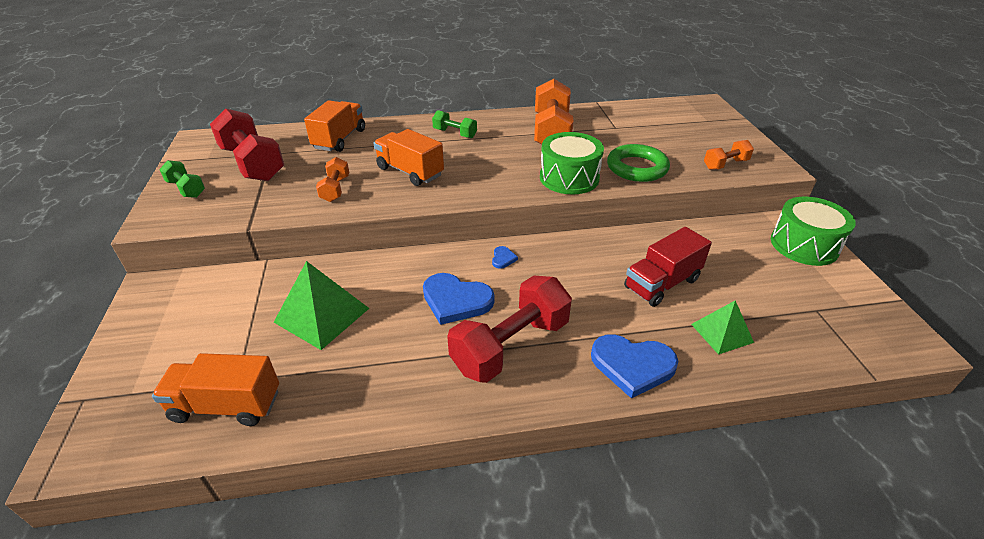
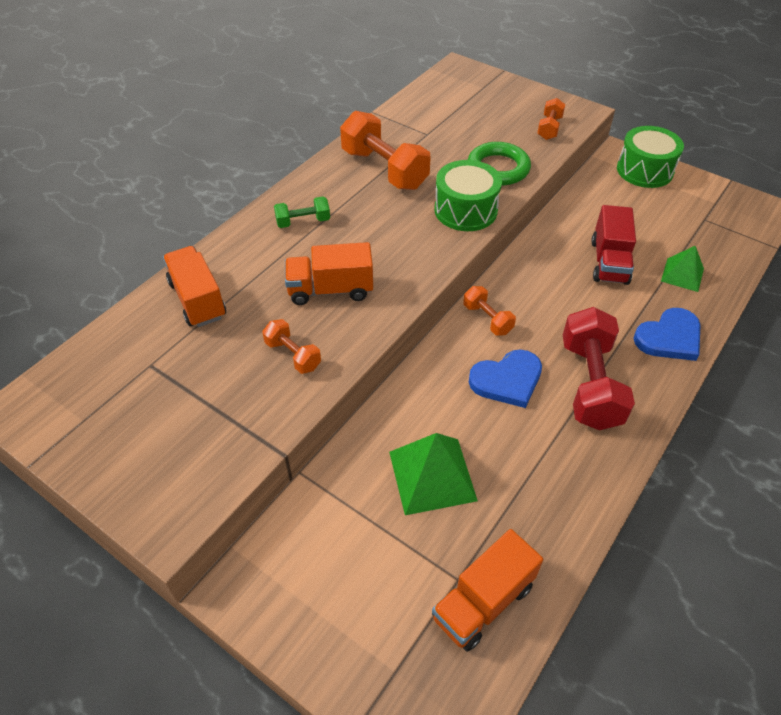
camera: 45 degrees left, 10 degrees up
green dumbbell [159,160,205,198] -> none
red dumbbell [210,109,284,181] -> none
blue heart [492,246,518,269] -> orange dumbbell [463,286,516,336]

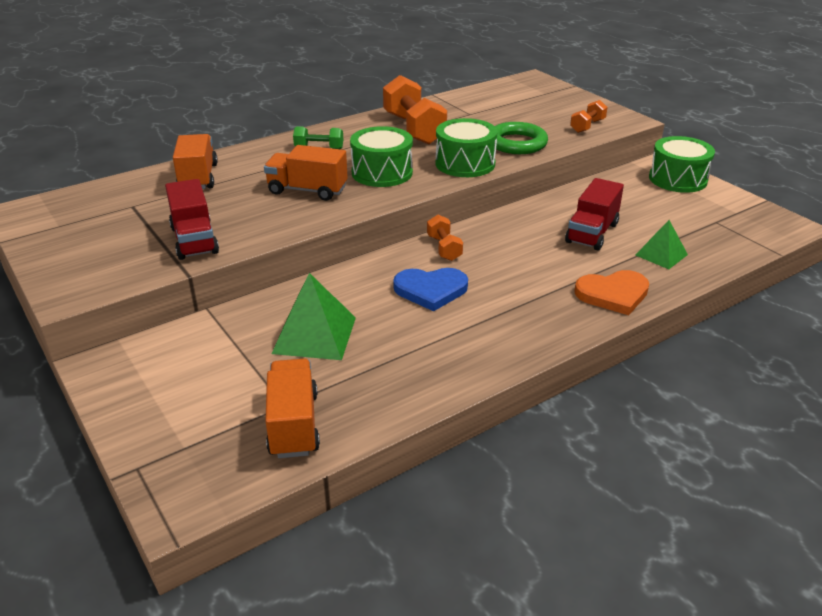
camera: 20 degrees right, 15 degrees down
orange dumbbell [262,319,321,374] -> none
orange truck [432,529,543,652] -> orange truck turned 105 degrees clockwise [265,359,320,458]
red dumbbell [563,307,635,430] -> none
blue heart [633,308,700,361] -> orange heart [574,270,650,315]
none -> red truck [165,179,219,260]
none -> green drum [350,126,413,187]

